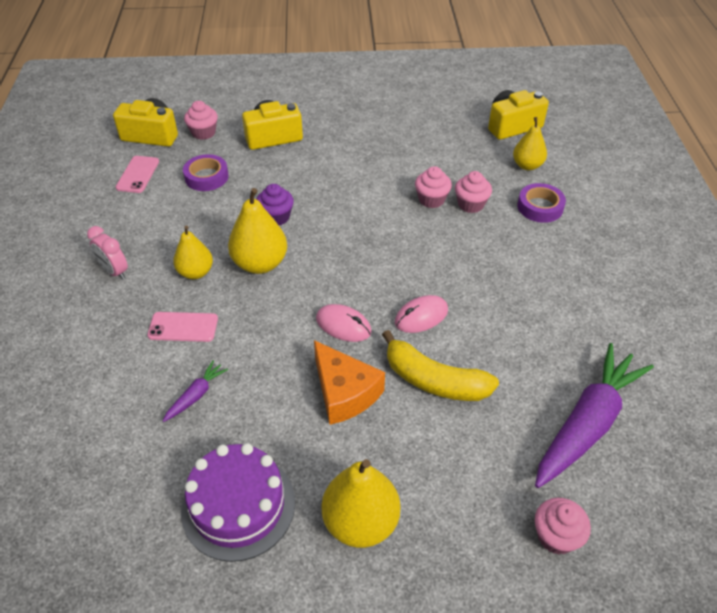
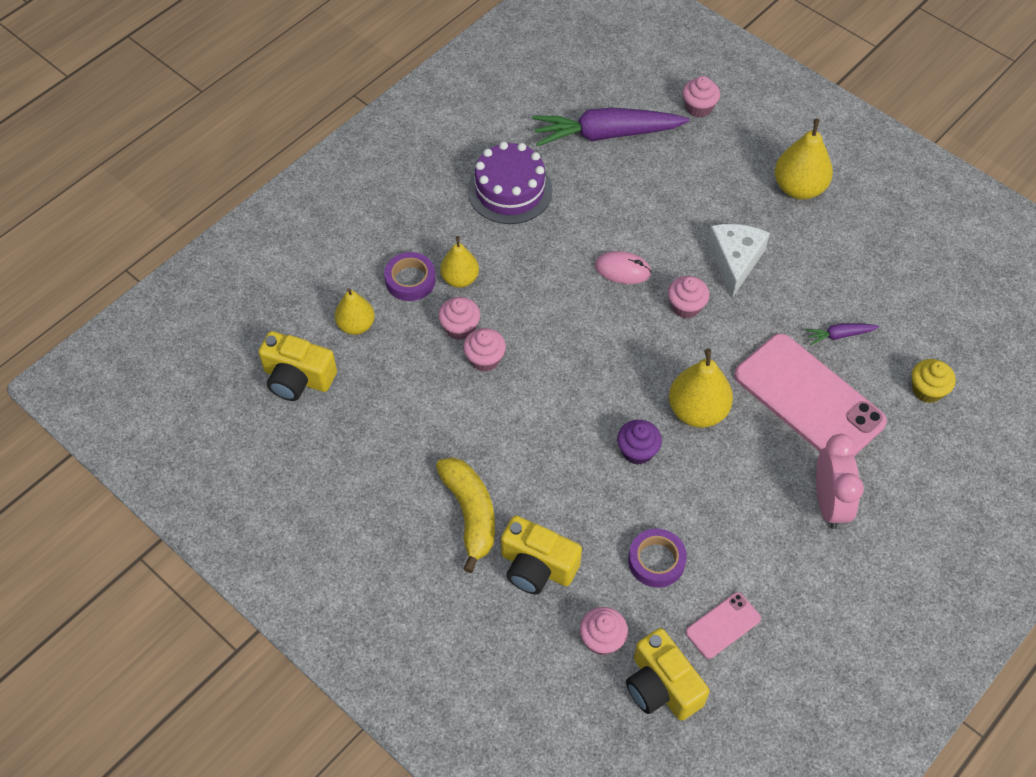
camera: 135 degrees left, 10 degrees up
pink clock [87,226,128,280] -> pink clock [816,434,864,529], size x1.55
pink phone [147,312,218,342] -> pink phone [734,333,887,456], size x2.21
yellow pear [173,225,213,279] -> yellow pear moved to [440,236,479,288]
purple cake [181,443,295,562] -> purple cake moved to [468,142,553,224]
orange cheese [314,340,385,425] -> white cheese [708,224,770,298]
pink mouse [316,304,372,342] -> pink cupcake [668,276,710,319]
yellow banana [382,330,499,401] -> yellow banana moved to [436,457,495,573]
none -> yellow cupcake [912,359,956,403]

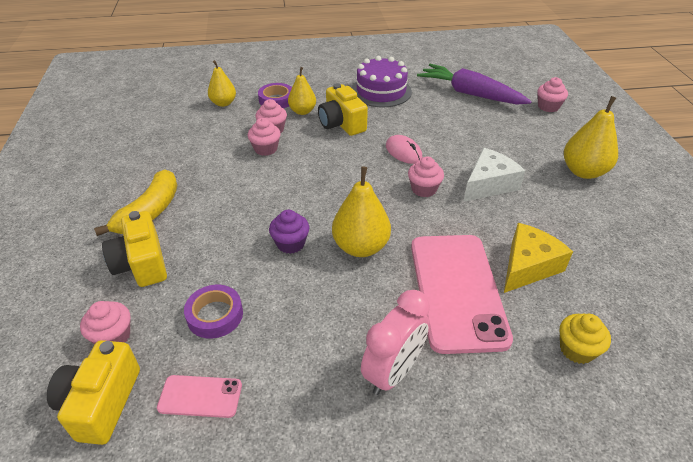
camera: 40 degrees right, 15 degrees down
yellow camera [258,331,337,401] -> yellow camera moved to [318,83,368,136]
purple carrot [805,323,879,345] -> yellow cheese [504,223,573,293]

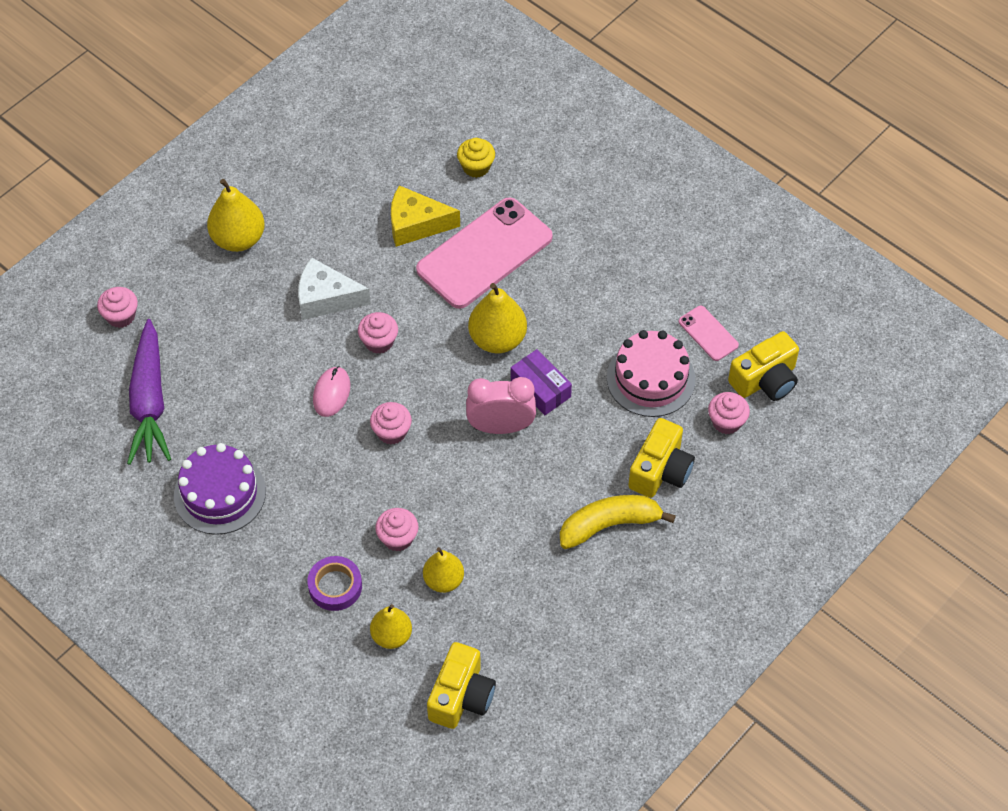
camera: 130 degrees left, 15 degrees up
purple tape [184,285,243,338] -> pink cake [607,330,696,417]
pink cupcake [248,118,281,156] -> pink cupcake moved to [370,402,412,445]
purple cupcake [269,210,309,254] -> purple box [511,349,572,415]
yellow pear [288,67,316,115] -> yellow pear moved to [423,547,464,593]
yellow camera [318,83,368,136] -> yellow camera moved to [427,642,496,729]
pink clock [361,290,430,395] -> pink clock moved to [466,377,536,434]

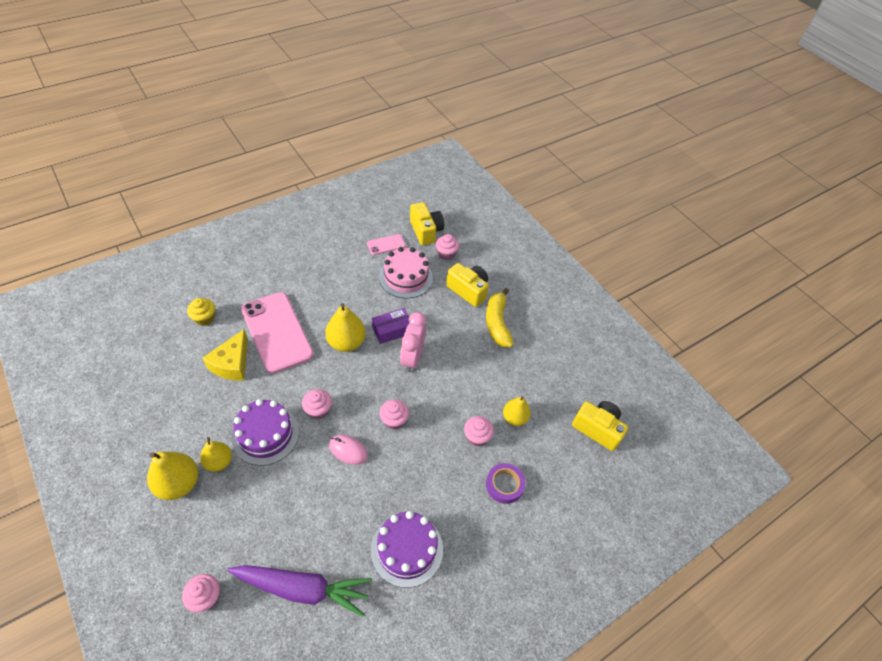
camera: 80 degrees left, 5 degrees down
white cheese [298,257,371,320] -> purple cake [232,399,299,466]
yellow pear [370,604,412,649] -> yellow pear moved to [200,437,232,472]

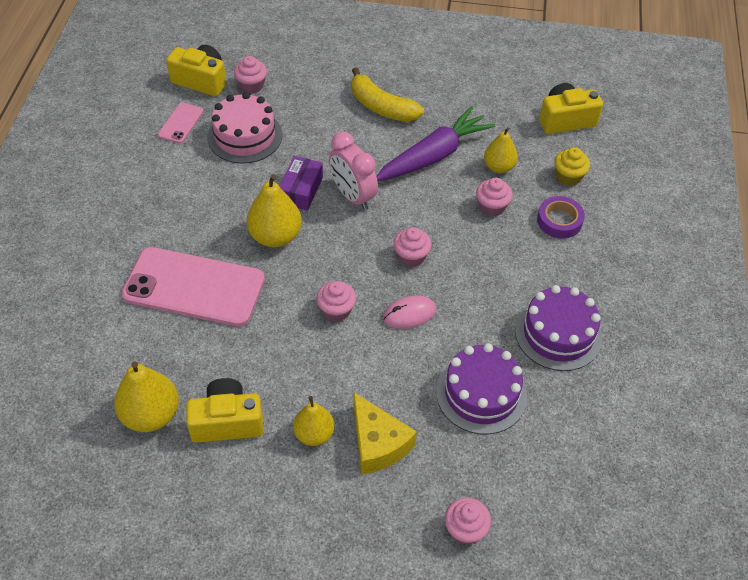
camera: 45 degrees left, 0 degrees up
yellow pear [147,451,198,500] -> yellow pear moved to [114,361,179,432]
yellow cupcake [187,298,215,326] -> yellow cupcake moved to [554,147,590,186]
yellow cheese [203,329,248,381] -> yellow cheese moved to [353,392,417,474]
purple carrot [227,565,372,617] -> purple carrot moved to [376,106,495,181]
purple cake [232,399,299,466] -> purple cake moved to [436,343,527,434]
yellow camera [446,263,489,307] -> yellow camera moved to [186,378,263,443]

